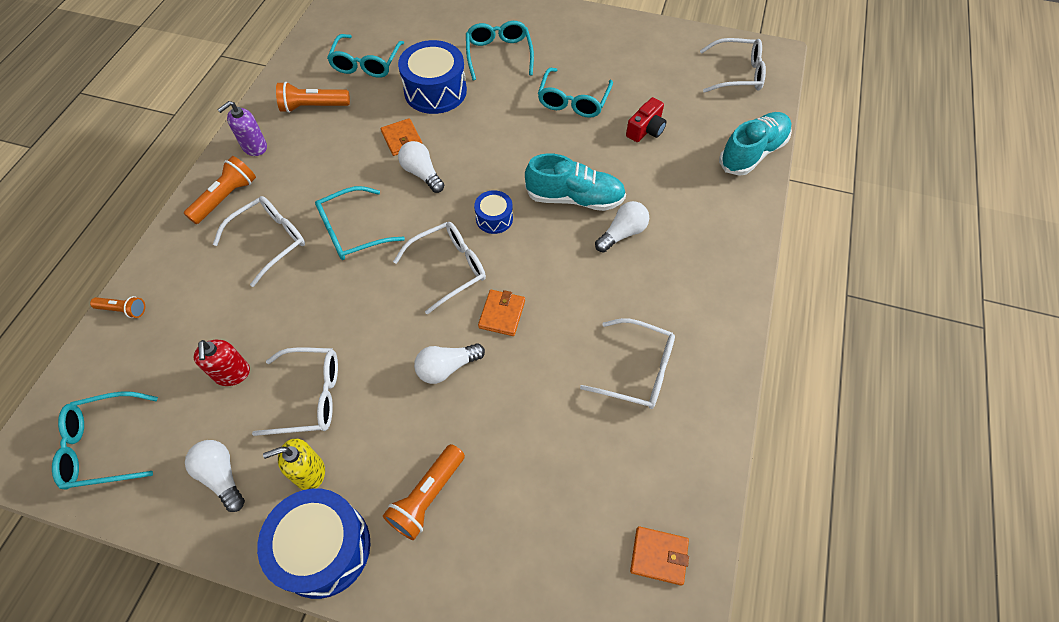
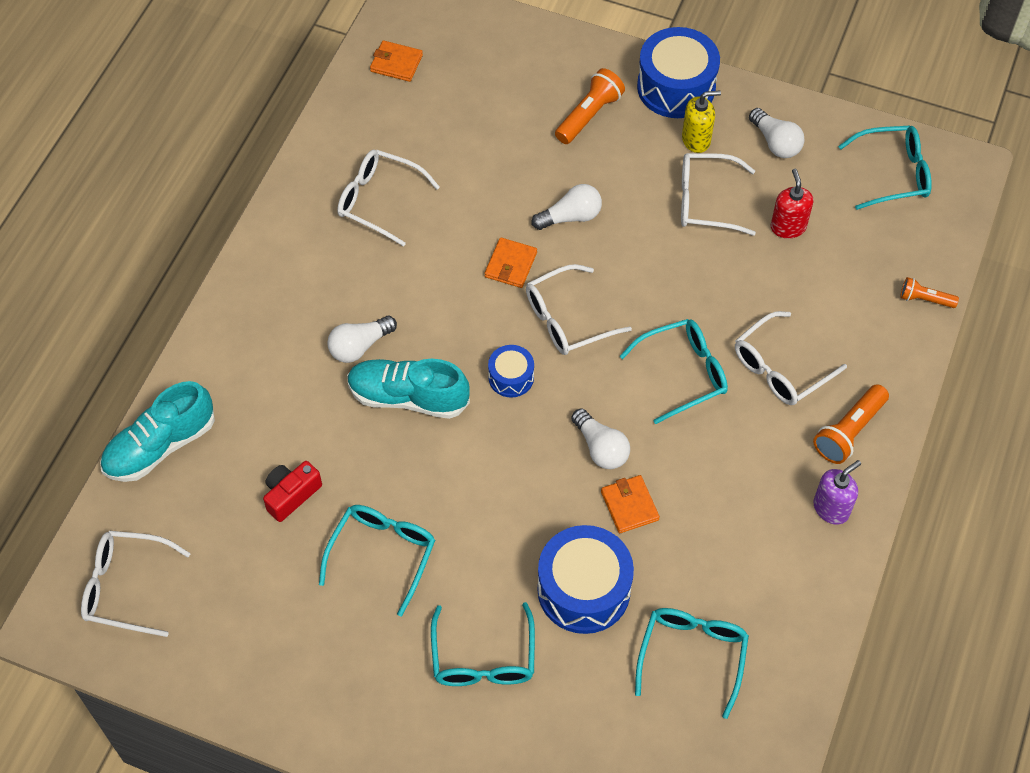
camera: 175 degrees left, 0 degrees up
orange flashlight [276,82,350,113] -> none

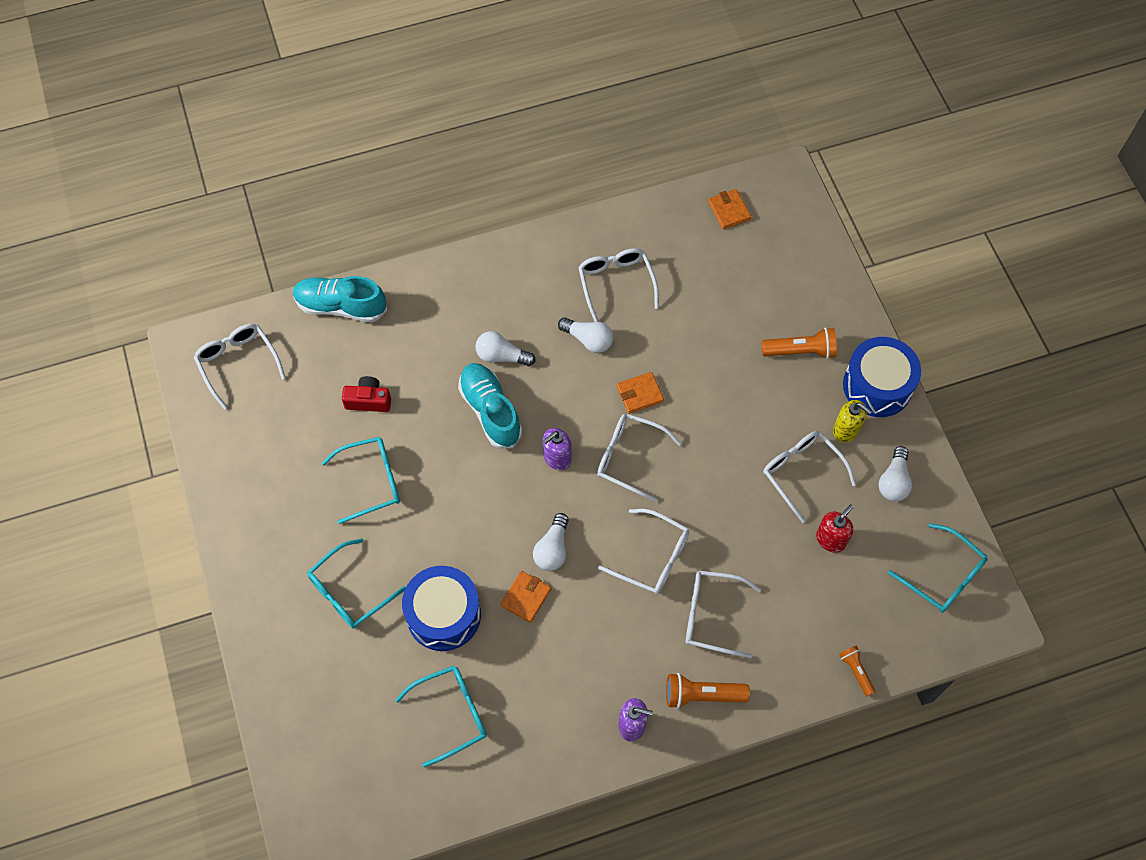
camera: 50 degrees right, 5 degrees up
blue drum [488,345,534,398] -> purple soap dispenser [543,428,571,470]
white light bulb [532,184,602,230] -> white light bulb moved to [558,317,613,353]
turquoise glasses [620,319,728,424] -> white glasses [599,509,689,594]

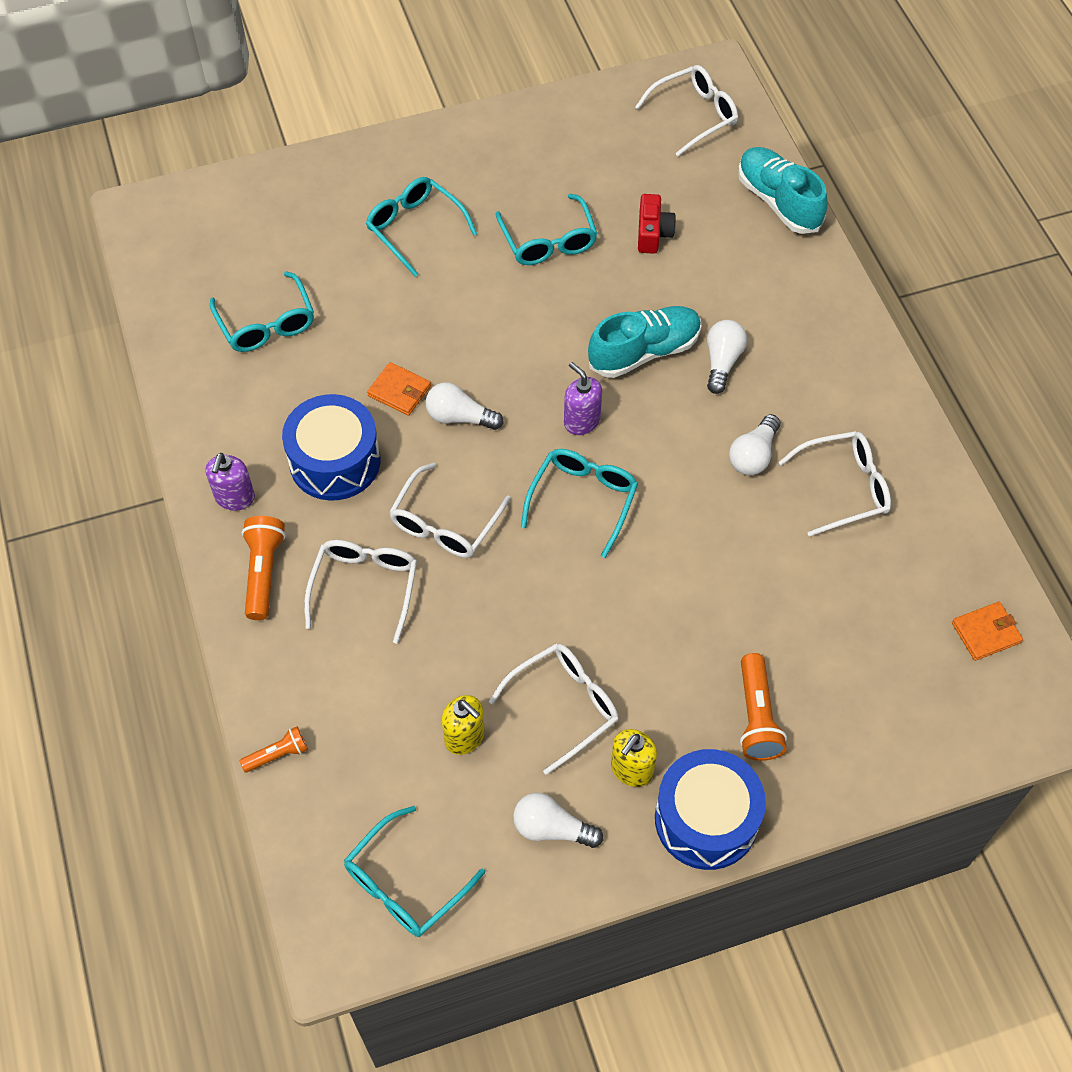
camera: 90 degrees right, 5 degrees down
turquoise shoe [293,276,387,322] -> turquoise shoe turned 45 degrees counterclockwise [738,147,828,234]
blue drum [402,566,481,651] -> blue drum moved to [282,394,381,500]
white glasses [597,413,682,502] -> turquoise glasses [521,449,638,558]
orange wallet [616,372,664,414] -> none
red soap dispenser [816,504,854,553] -> yellow soap dispenser [442,695,485,755]

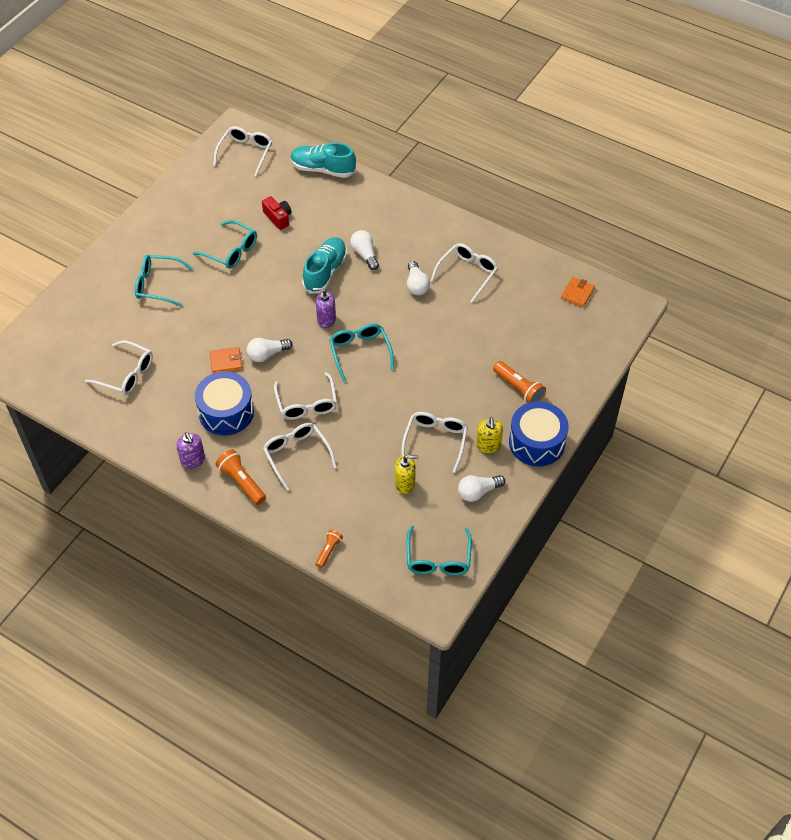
camera: 40 degrees left, 5 degrees down
turquoise glasses [209,271,314,352] -> white glasses [85,341,153,395]

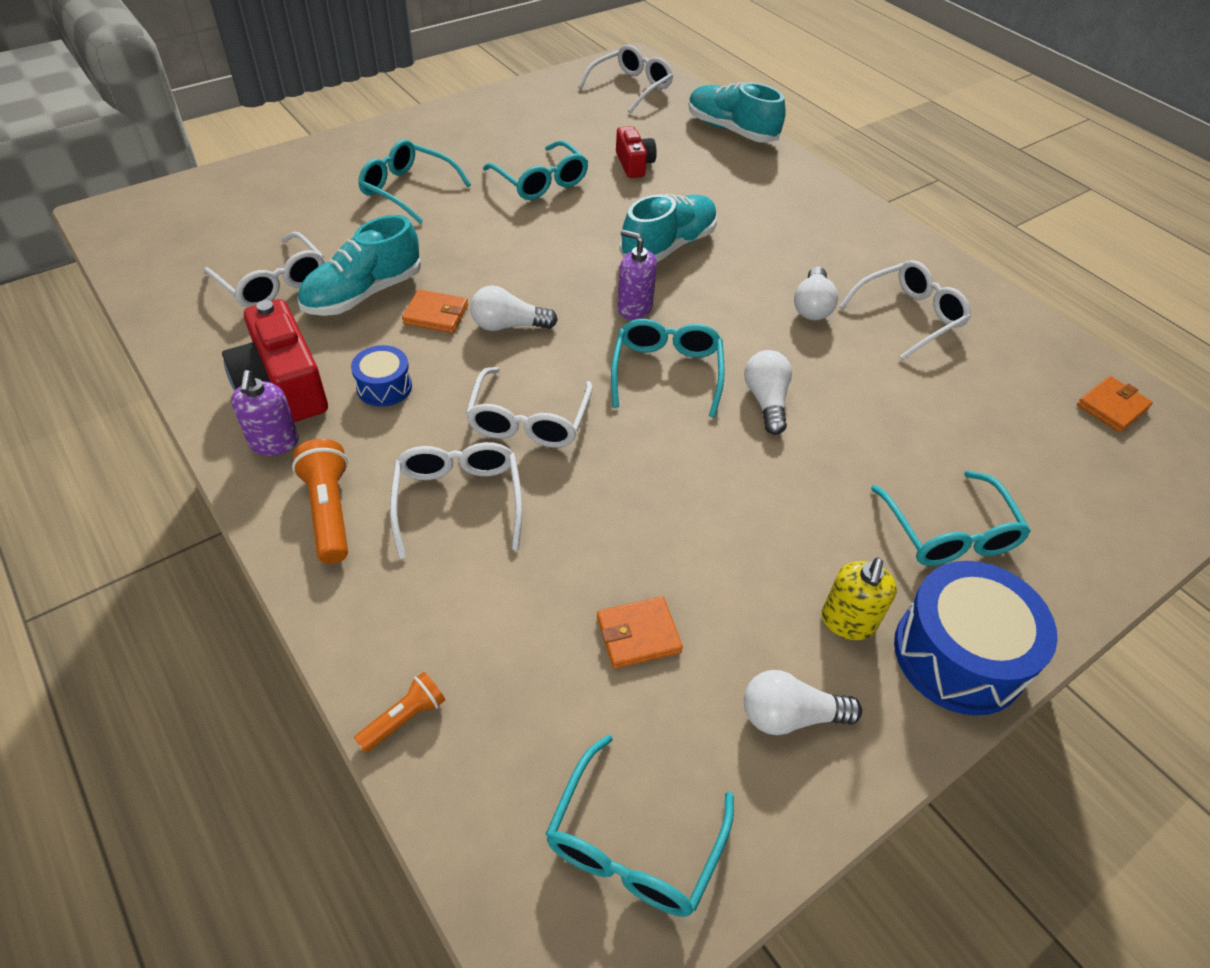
camera: 20 degrees right, 5 degrees down
blue drum [195,372,254,435] -> blue drum [351,345,412,407], size x0.52
white light bulb [350,230,379,270] -> white light bulb moved to [744,350,792,435]
yellow soap dispenser [395,455,418,494] -> orange wallet [597,596,683,669]
white glasses [401,412,468,473] -> none
orange flashlight [493,361,546,403] -> turquoise glasses [871,471,1031,566]
none -> red camera [222,299,328,422]
none -> turquoise shoe [298,215,421,316]

